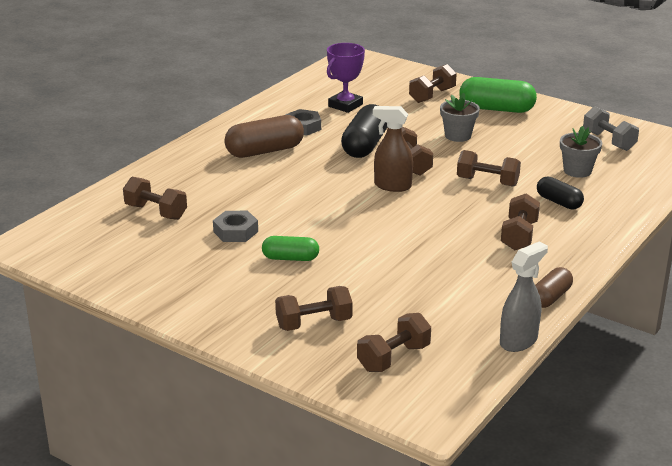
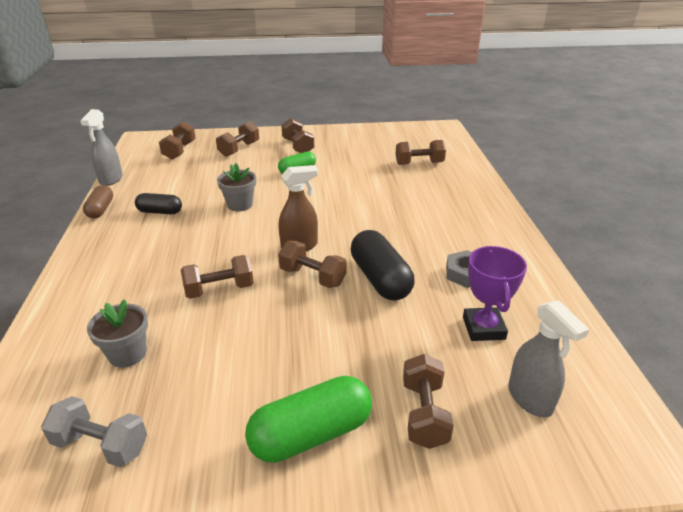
camera: 140 degrees right, 5 degrees up
grey nut [213,211,258,242] -> none
brown capsule [224,115,304,158] -> none
grey flower pot [440,93,480,142] -> grey flower pot moved to [217,163,256,211]
brown dumbbell [501,193,540,250] -> brown dumbbell moved to [281,118,314,153]
black capsule [537,176,584,210] -> black capsule moved to [135,193,182,214]
none -> grey spray bottle [508,300,589,417]

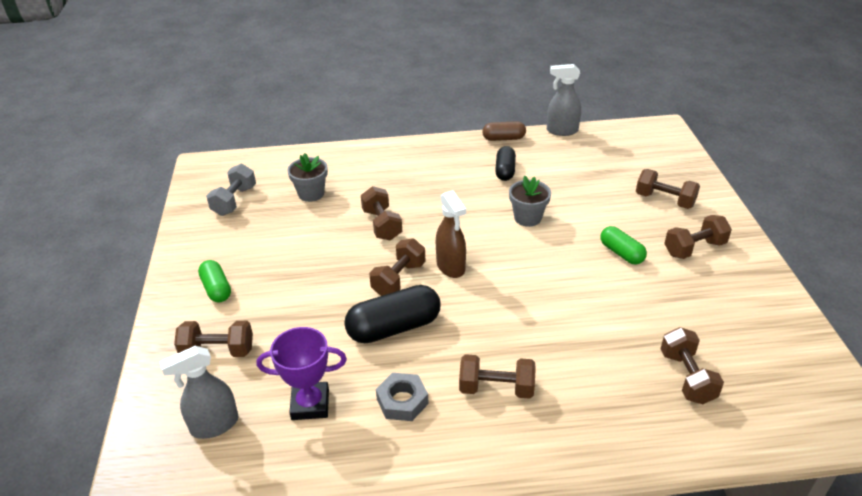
camera: 90 degrees right, 5 degrees up
brown dumbbell [159,122,195,160] -> brown dumbbell moved to [459,354,536,399]
green capsule [245,376,372,463] -> green capsule [198,260,231,302], size x0.60

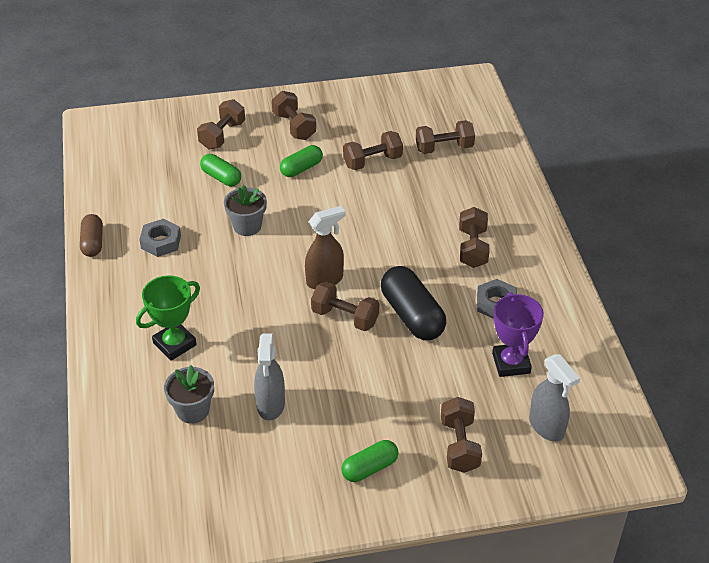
camera: 95 degrees left, 5 degrees up
grey dumbbell [206,164,256,216] -> none
brown dumbbell [361,186,402,240] -> brown dumbbell moved to [343,131,403,170]
black capsule [495,146,516,181] -> grey nut [139,219,181,257]
grey spray bottle [547,64,581,136] -> grey spray bottle moved to [254,333,285,421]
none -> green trophy [136,275,200,361]
none -> green capsule [200,154,241,186]

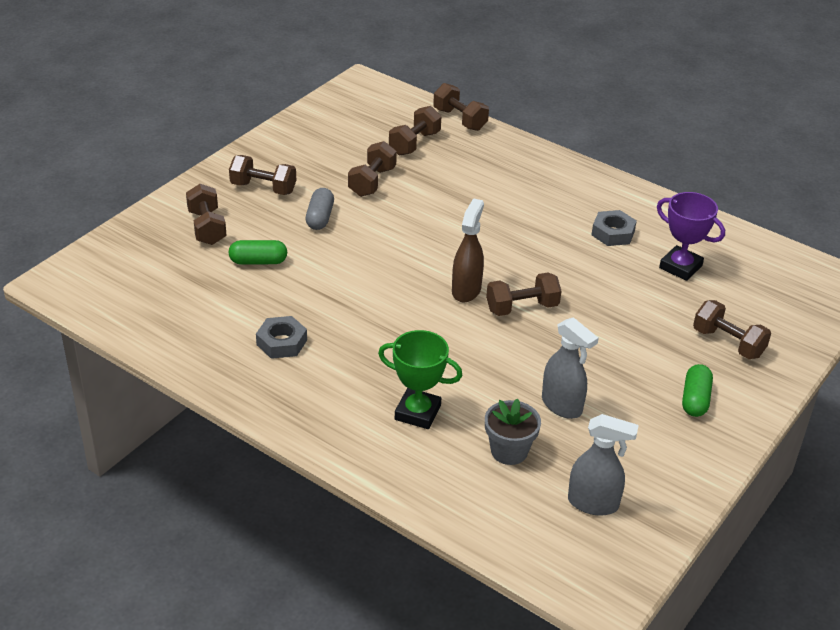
camera: 45 degrees left, 5 degrees down
brown capsule [80,214,103,257] -> none
green trophy [136,275,200,361] -> green trophy turned 75 degrees counterclockwise [378,330,463,429]
grey flower pot [224,185,267,236] -> none
green capsule [280,145,323,177] -> grey capsule [306,188,334,230]
black capsule [381,266,446,340] -> none
brown dumbbell [459,207,490,268] -> brown dumbbell moved to [433,83,489,131]
grey spray bottle [529,355,580,442] -> grey spray bottle moved to [568,414,639,516]

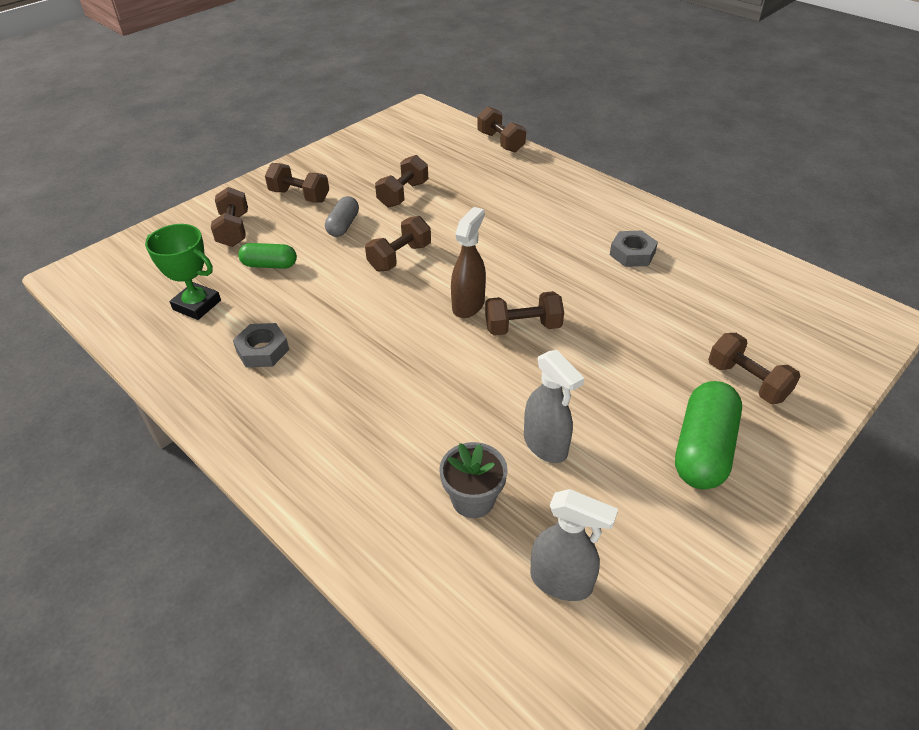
camera: 10 degrees right, 5 degrees up
green trophy [378,330,463,429] -> green trophy moved to [145,224,221,320]
brown dumbbell [389,106,441,155] -> brown dumbbell moved to [365,216,431,271]
purple trophy [657,192,725,281] -> none
green capsule [682,364,713,417] -> green capsule [675,381,742,489], size x1.67

